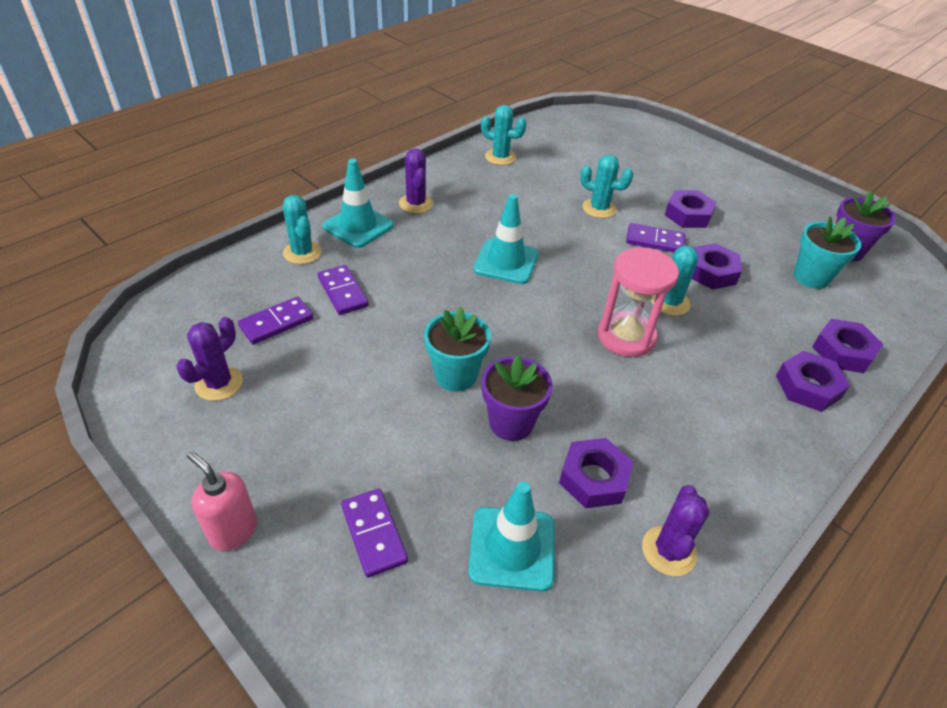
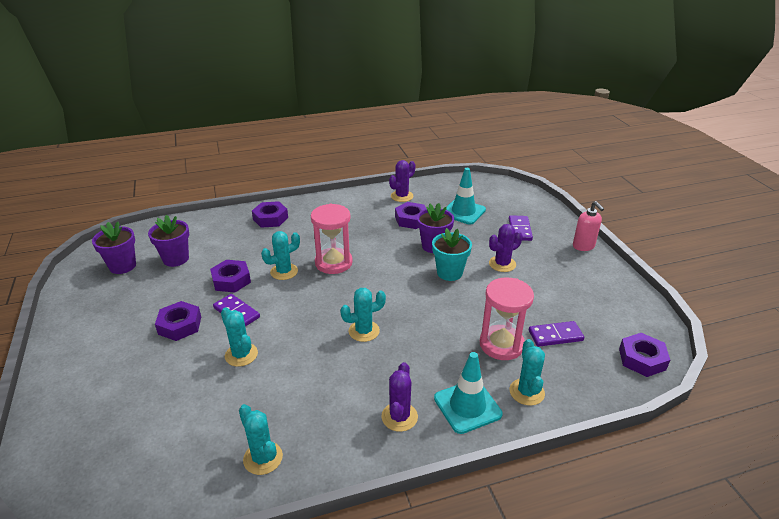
camera: 150 degrees left, 10 degrees down
purple cactus [177,317,243,401] -> purple cactus moved to [489,224,523,272]
purple domino [318,265,369,315] -> pink hourglass [480,277,534,360]
turquoise traffic cone [473,194,539,284] -> turquoise cactus [340,288,386,342]
turquoise flower pot [793,217,861,289] -> purple flower pot [148,215,189,267]
purple nut [812,319,883,373] -> purple nut moved to [619,333,670,377]

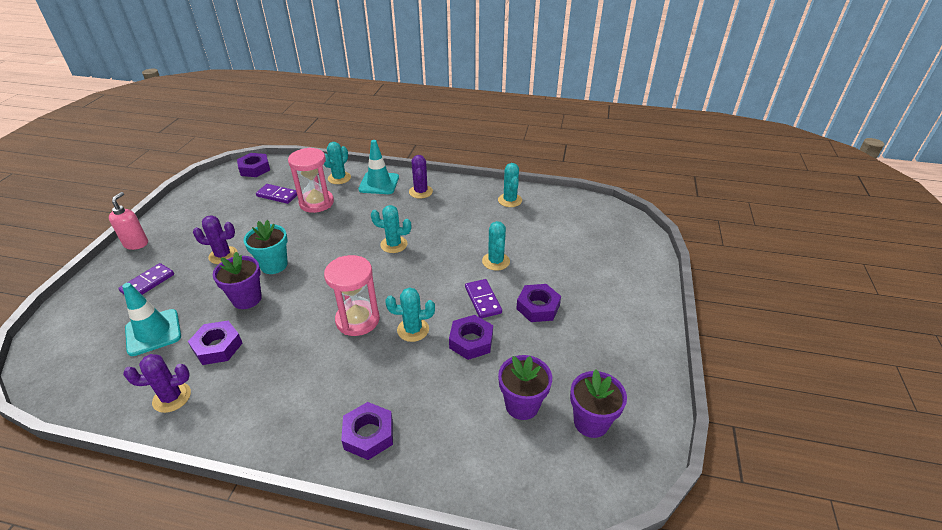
camera: 150 degrees left, 5 degrees up
purple cactus [382,362,418,432] -> purple cactus turned 45 degrees counterclockwise [409,155,433,199]

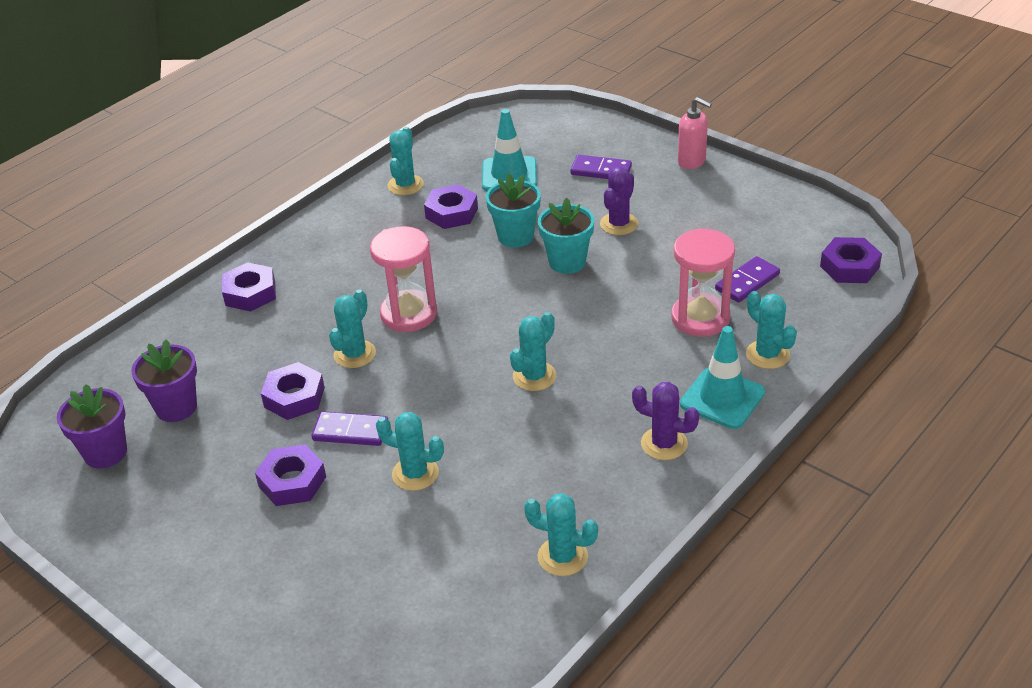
camera: 120 degrees right, 0 degrees up
purple domino [118,263,174,295] -> purple domino turned 45 degrees counterclockwise [570,155,632,179]
purple cactus [123,354,191,413] -> turquoise cactus [387,127,424,195]
purple flower pot [213,252,262,309] -> turquoise flower pot [486,173,541,248]

